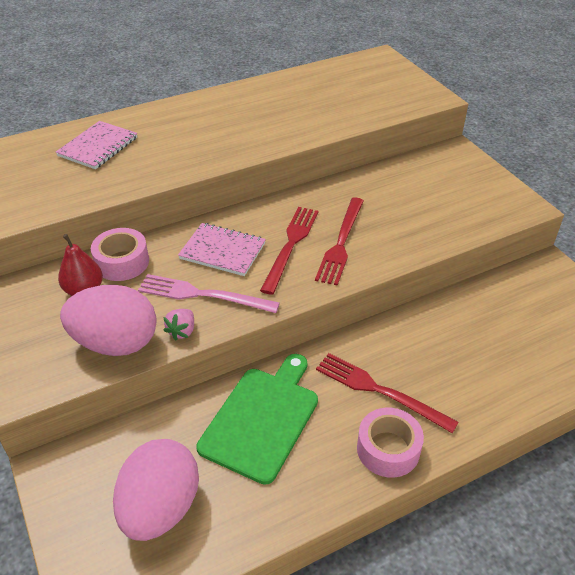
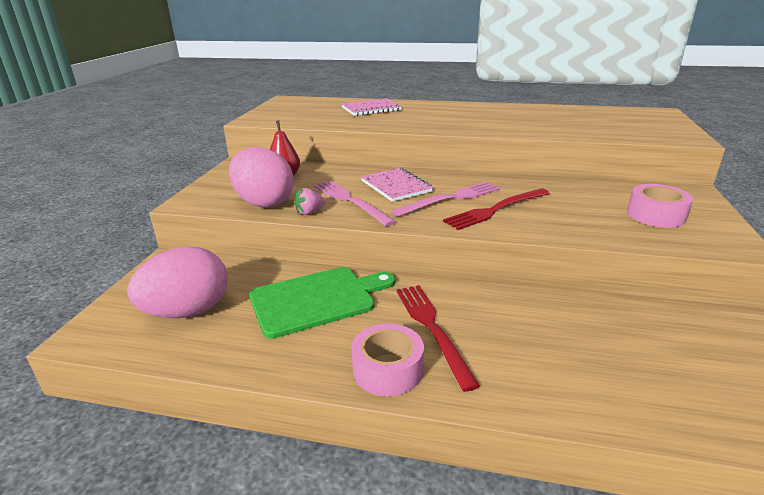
camera: 40 degrees right, 15 degrees down
pink tape [91,228,149,281] -> pink tape moved to [627,184,693,228]
red fork [260,207,319,295] -> pink fork [391,182,500,217]

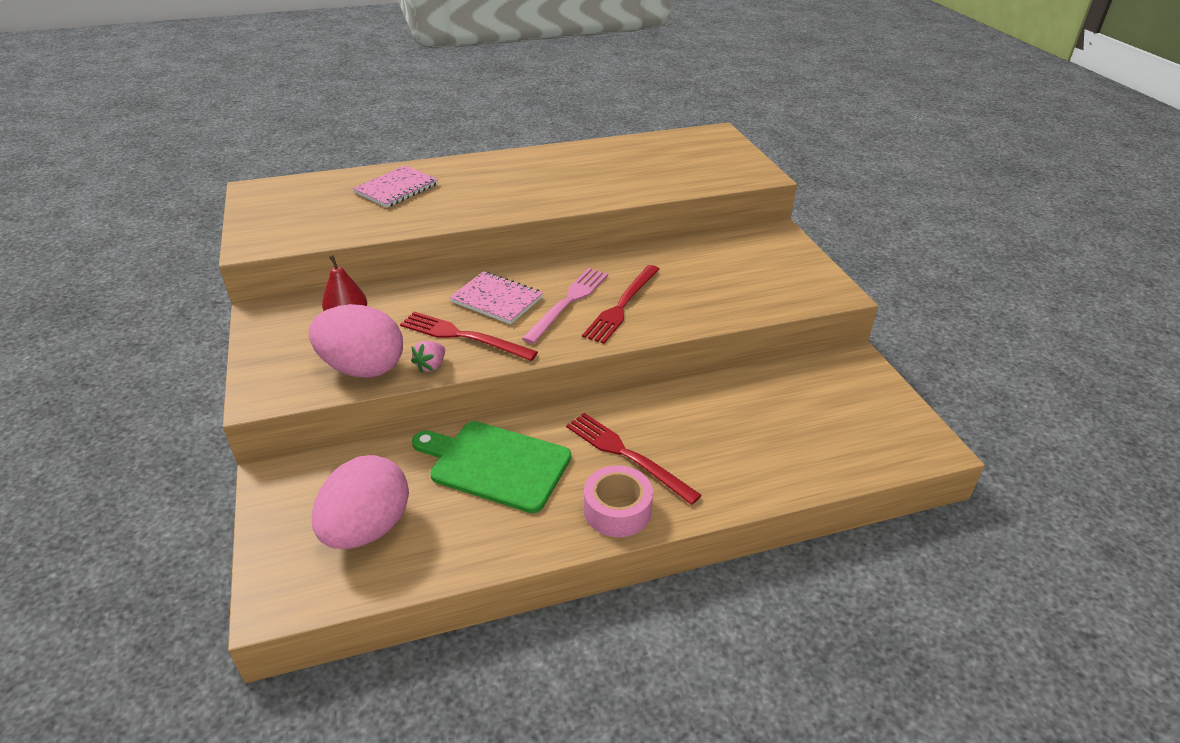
camera: 30 degrees left, 10 degrees up
green cutting board [249,267,395,338] -> green cutting board turned 105 degrees counterclockwise [412,421,571,513]
pink fork [314,180,396,226] -> red fork [400,312,538,361]
pink tape [627,184,693,228] -> none

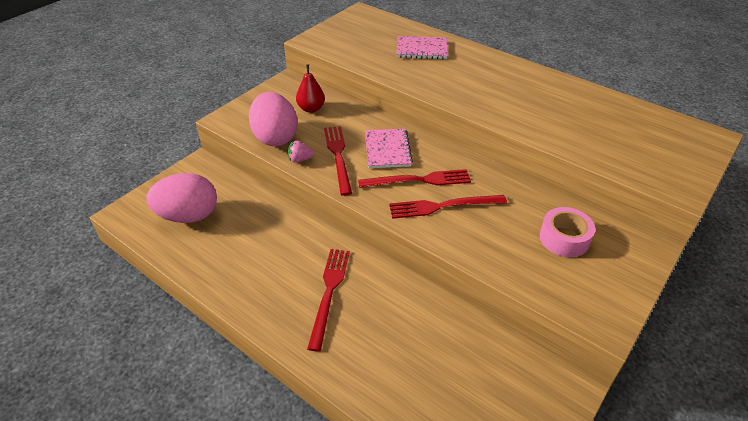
camera: 55 degrees right, 5 degrees up
green cutting board [412,421,571,513] -> none
pink fork [522,268,608,344] -> red fork [358,169,471,188]
pink tape [584,466,653,537] -> pink tape moved to [540,207,595,257]

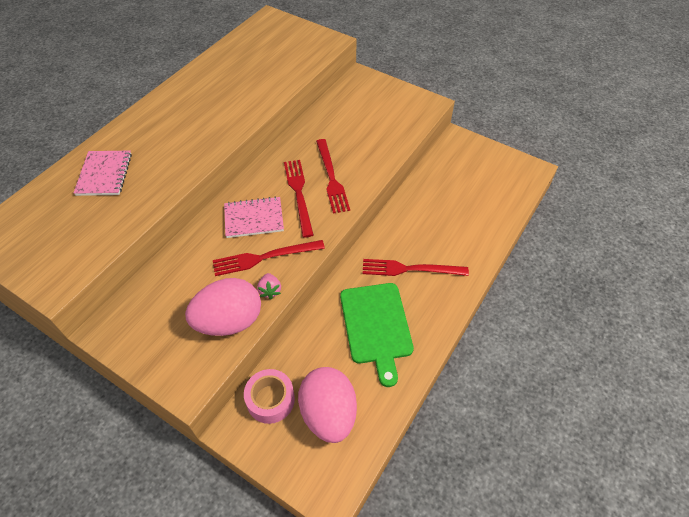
camera: 95 degrees left, 10 degrees up
red pear [296,64,325,113] -> none
pink tape [540,207,595,257] -> pink tape moved to [244,369,295,424]
none -> green cutting board [340,283,414,387]

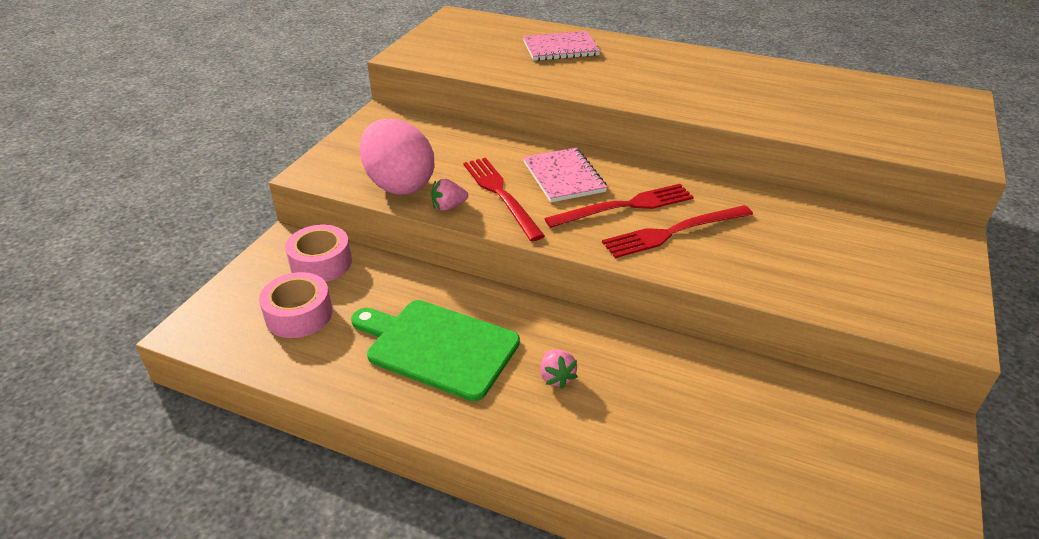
camera: 80 degrees right, 15 degrees down
pink egg [298,367,357,443] -> pink tape [259,272,332,338]
green cutting board [340,283,414,387] -> green cutting board turned 45 degrees clockwise [351,300,520,401]
red fork [363,259,469,276] -> pink strawberry [540,349,578,389]

